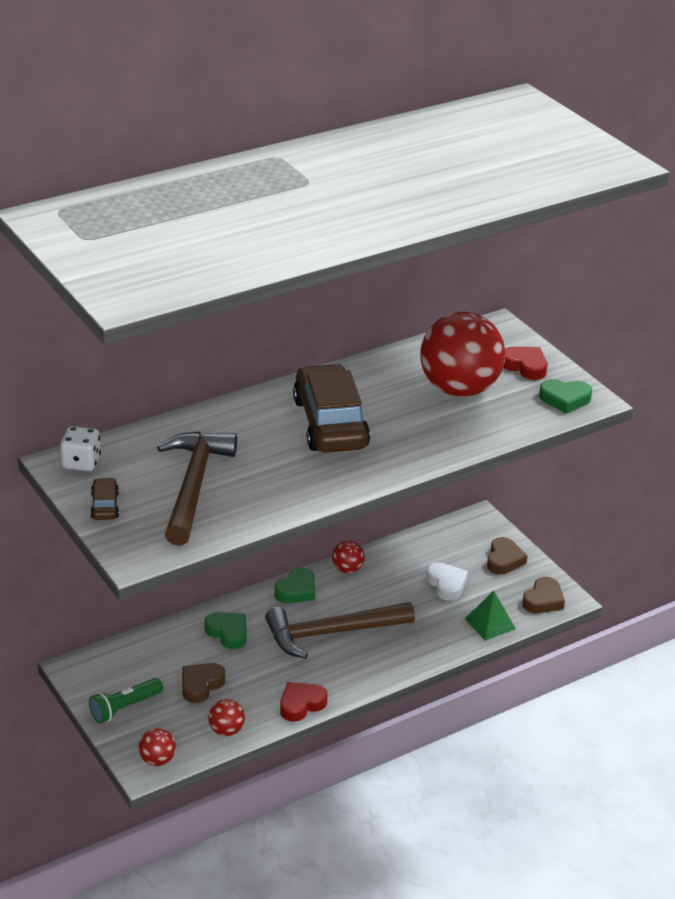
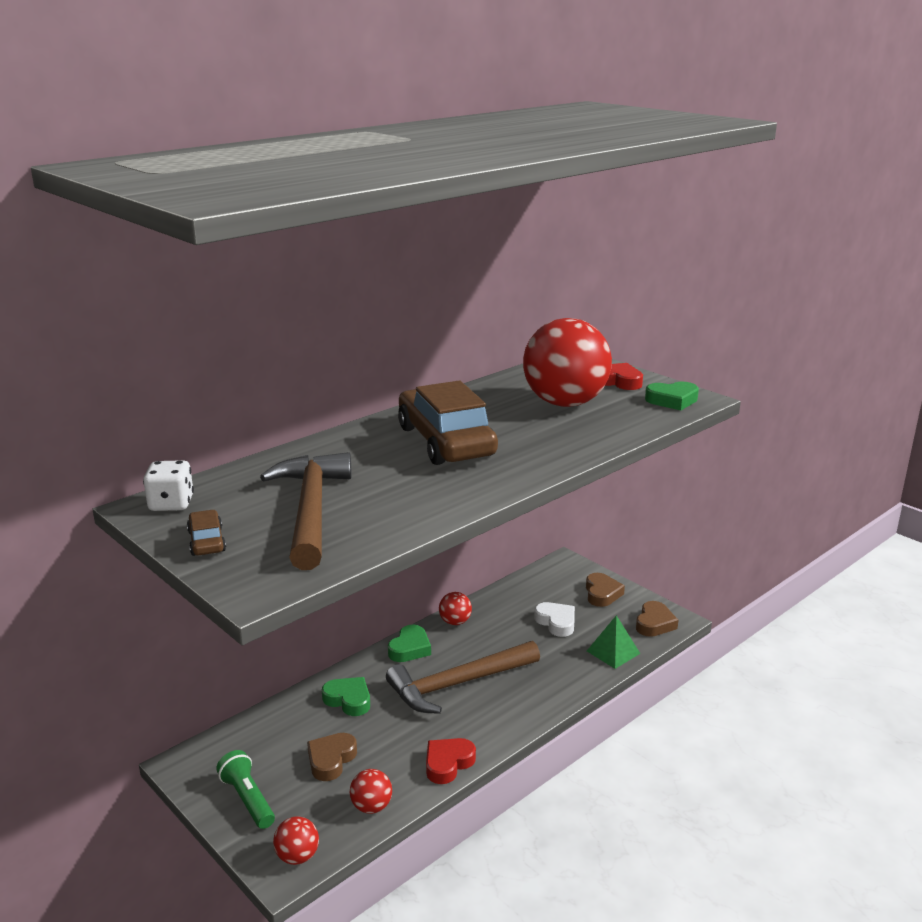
camera: 10 degrees left, 10 degrees down
green flashlight [89,678,163,723] -> green flashlight turned 105 degrees clockwise [216,750,275,829]

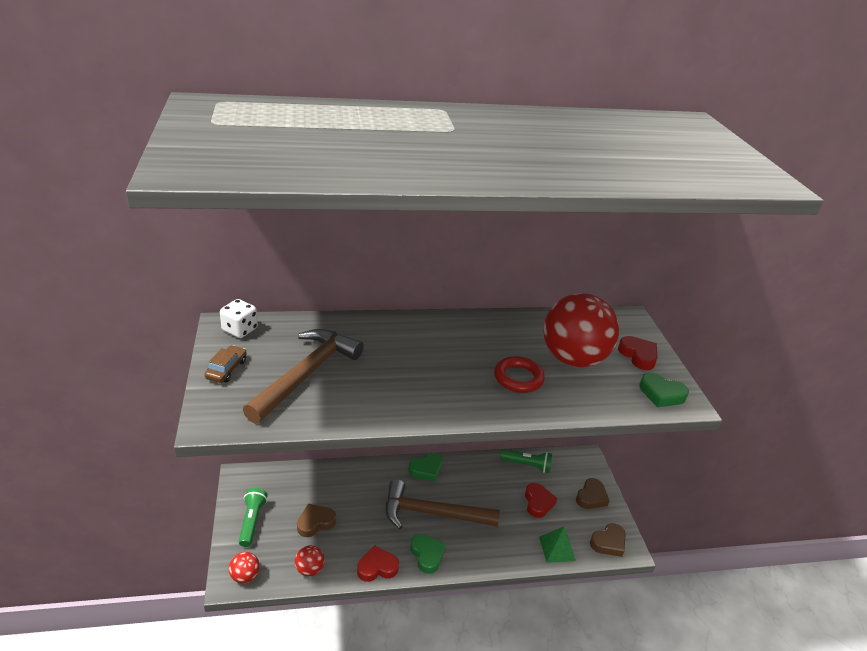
camera: 30 degrees right, 10 degrees up
green heart [322,677,370,716] -> green heart moved to [410,534,446,574]
brown car [398,380,498,465] -> none
red ball [439,592,472,625] -> none
white heart [534,602,575,637] -> red heart [525,483,557,518]
none -> red ring [494,356,545,393]
none -> green flashlight [500,449,552,473]

